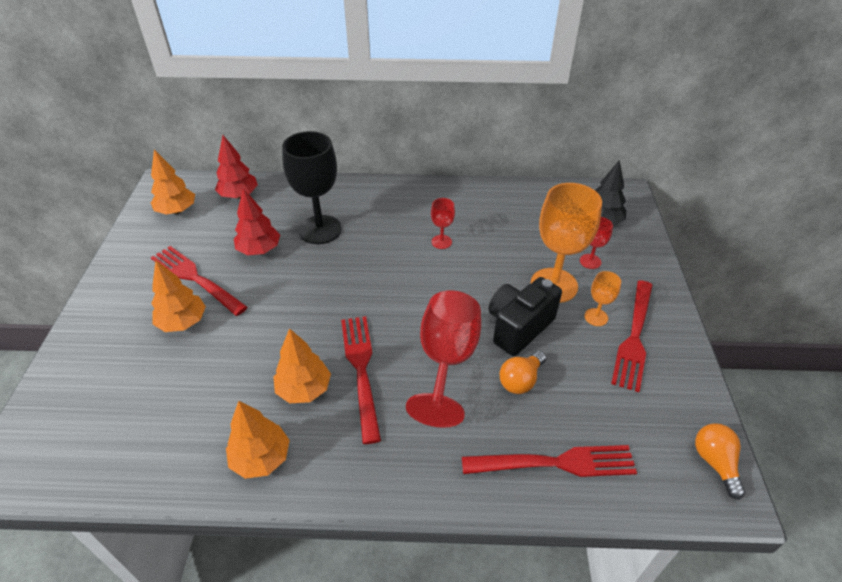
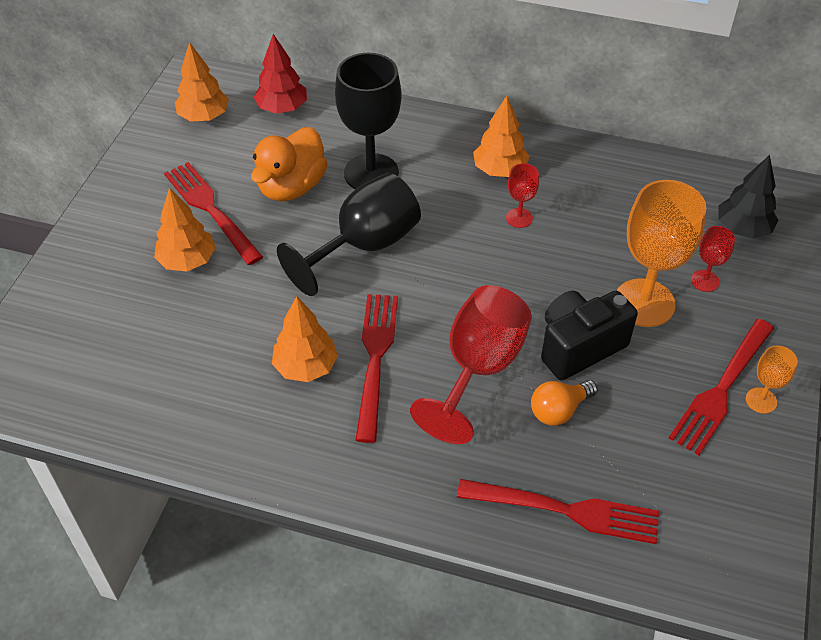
camera: 15 degrees right, 5 degrees up
orange tree [226,401,290,479] -> orange tree moved to [473,96,530,177]
red tree [234,188,280,255] -> orange duck [251,127,328,201]
orange goblet [584,271,621,326] -> orange goblet moved to [746,345,798,414]
orange light bulb [695,423,745,500] -> none
none -> black goblet [277,173,421,296]

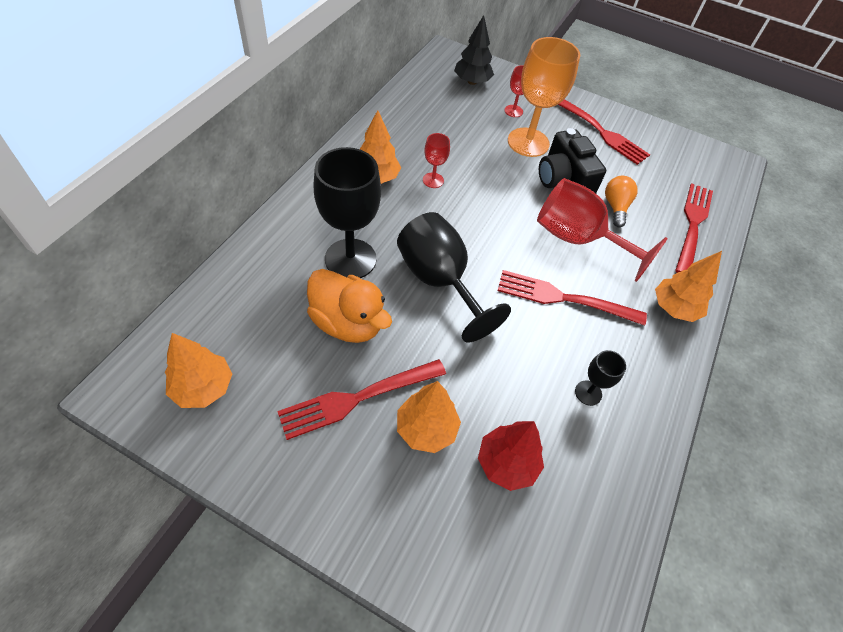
camera: 85 degrees left, 5 degrees up
red tree [254,34,307,114] -> red tree moved to [478,421,544,491]
orange tree [272,296,338,382] -> orange tree moved to [655,251,722,322]
orange light bulb [531,380,598,426] -> orange light bulb turned 150 degrees counterclockwise [605,176,638,227]
orange goblet [746,345,798,414] -> none
none -> black goblet [575,350,626,406]

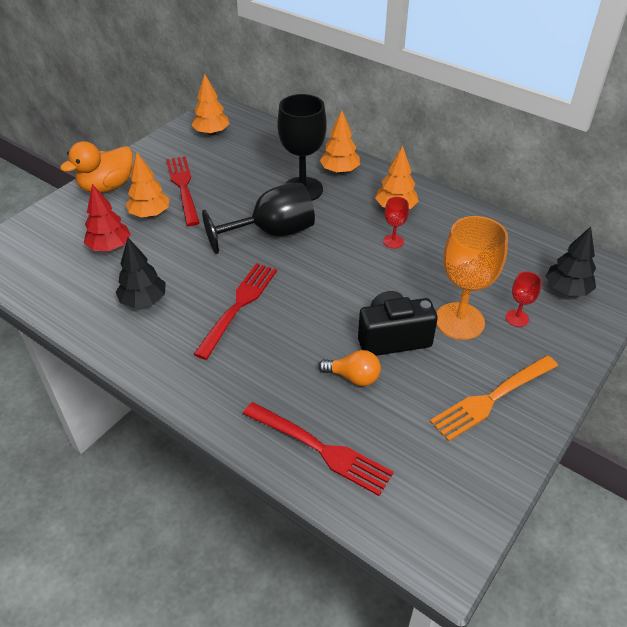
camera: 105 degrees right, 10 degrees down
orange duck [307,269,392,343] -> orange duck moved to [60,141,133,193]
red goblet [537,178,668,282] -> none
red fork [558,99,650,165] -> orange fork [430,355,558,442]
black goblet [575,350,626,406] -> black tree [116,238,166,308]
orange tree [655,251,722,322] -> orange tree moved to [320,111,360,174]

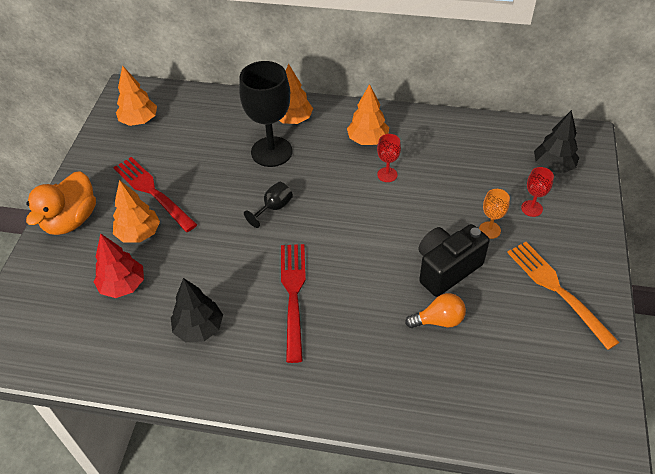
camera: 25 degrees left, 5 degrees up
black goblet [202,183,315,254] -> black goblet [244,182,293,228], size x0.47
red fork [243,402,394,496] -> none
orange fork [430,355,558,442] -> orange fork turned 120 degrees clockwise [507,242,620,350]
orange goblet [437,216,508,340] -> orange goblet [479,189,510,239], size x0.47

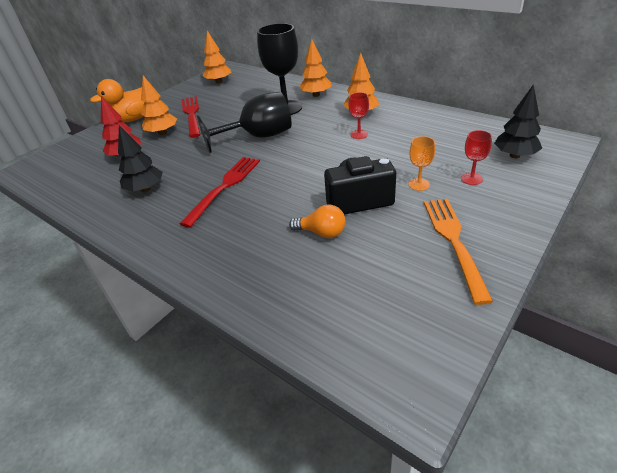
camera: 30 degrees right, 10 degrees down
black goblet [244,182,293,228] -> black goblet [197,92,292,153], size x2.13

